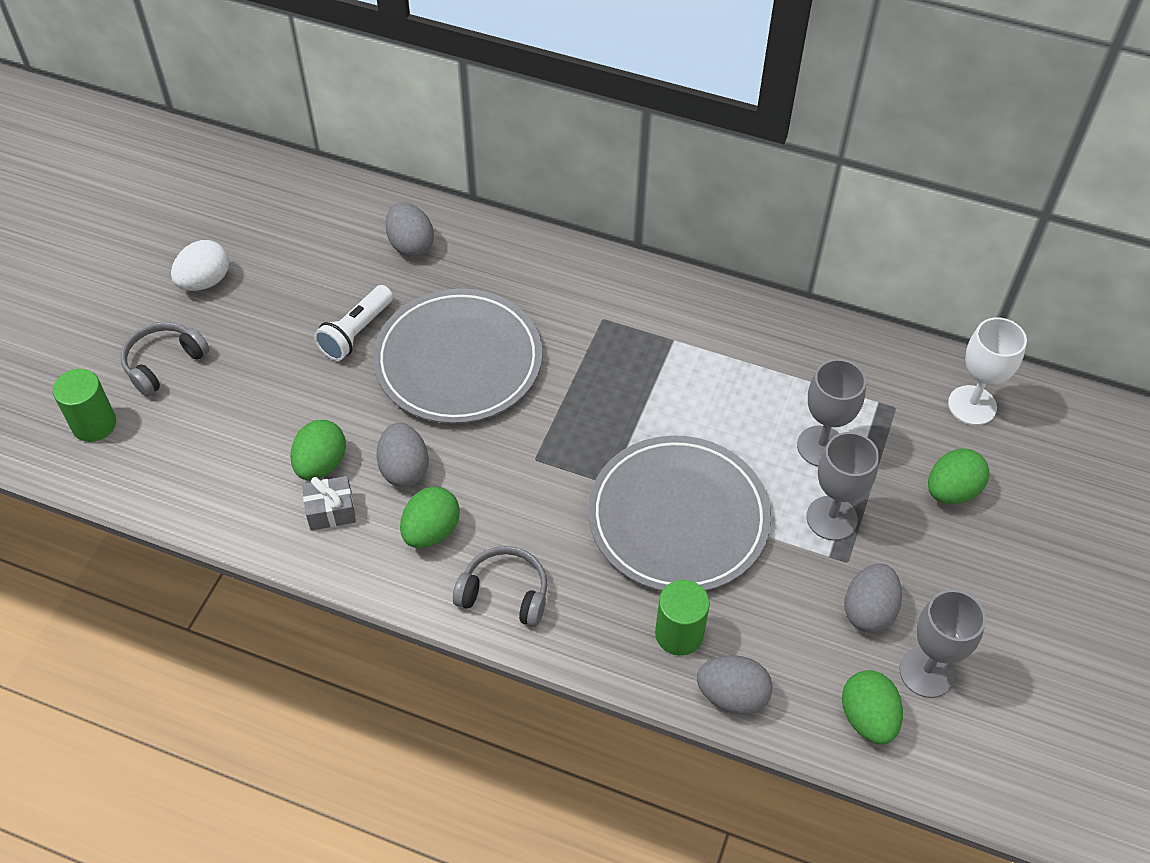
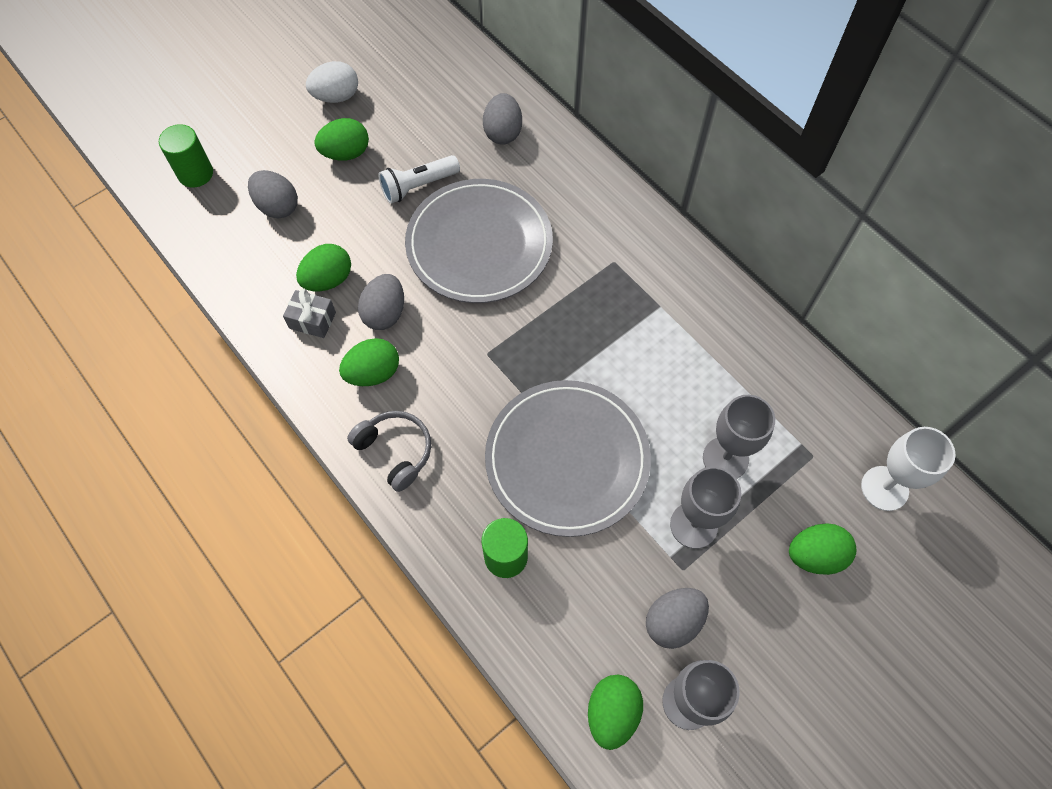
camera: 30 degrees right, 10 degrees up
grey headphones [121,322,210,396] -> none
grey egg [697,655,773,715] -> grey egg moved to [248,170,298,219]
none -> green egg [314,118,369,161]

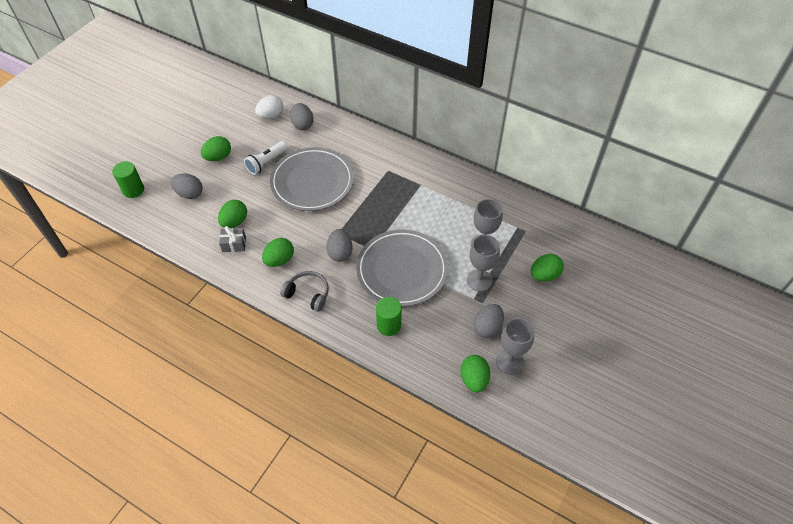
camera: 20 degrees left, 10 degrees down
white egg [306,61,358,103] -> white egg moved to [255,95,283,119]
grey egg [358,274,404,330] -> grey egg moved to [327,229,353,262]
white goblet [861,427,956,511] -> none

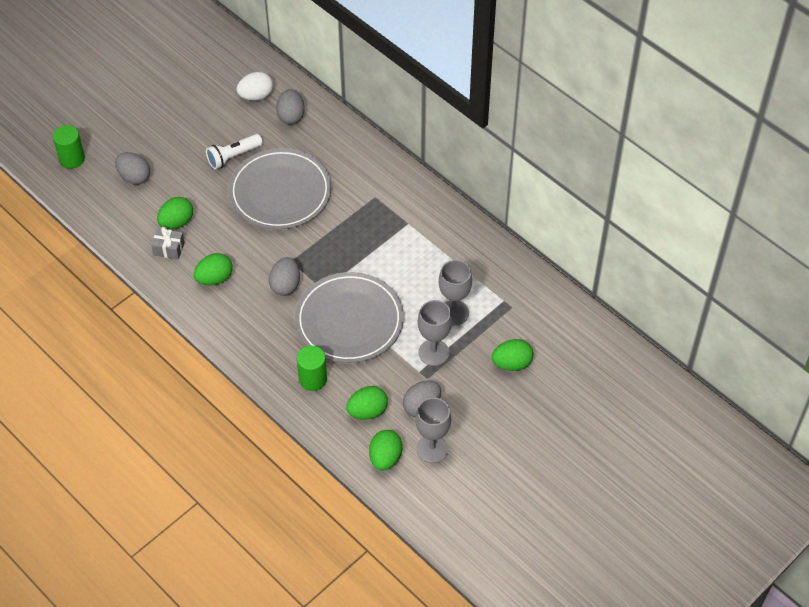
camera: 15 degrees right, 0 degrees up
green egg [201,136,231,161] -> green egg moved to [346,386,388,420]
grey headphones [280,271,329,312] -> none

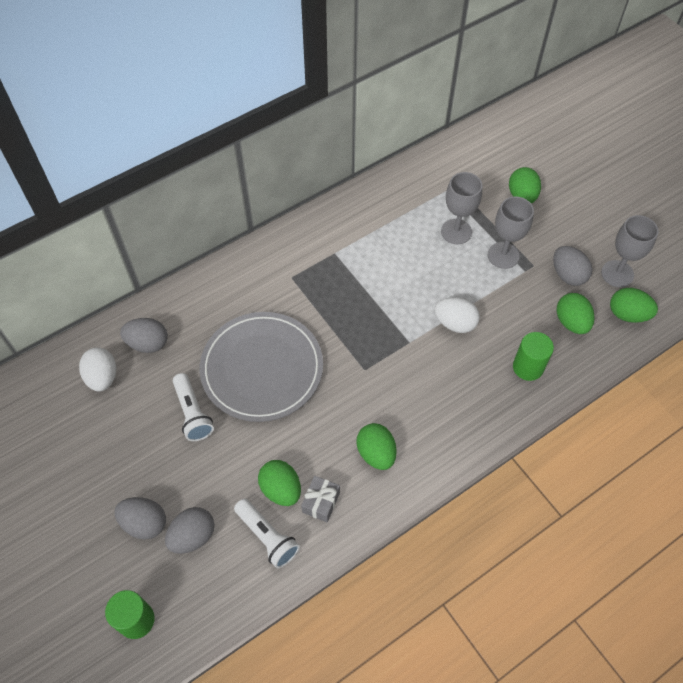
camera: 80 degrees left, 5 degrees up
grey egg [269,257,300,296] -> grey egg moved to [115,497,166,539]
grey plate [295,272,404,363] -> white egg [434,297,480,333]
none -> white flashlight [234,499,300,568]

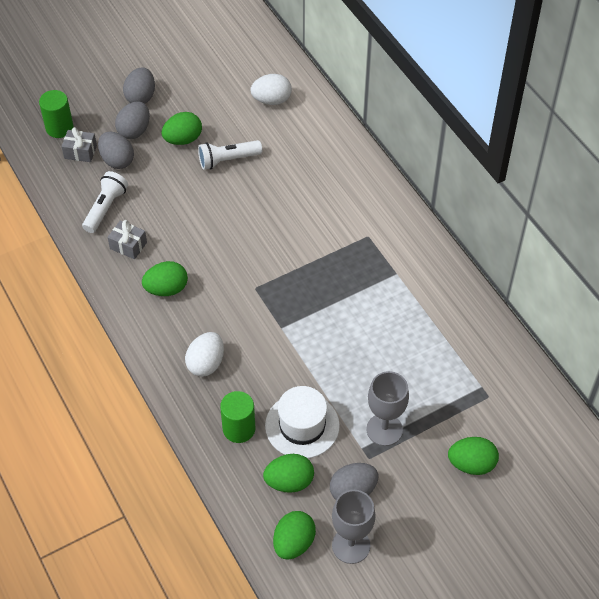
camera: 95 degrees right, 5 degrees down
grey egg [120,318,168,353] -> grey egg moved to [123,67,155,104]
grey plate [200,312,323,422] -> none
white flashlight [234,499,300,568] -> white flashlight turned 150 degrees clockwise [82,171,128,233]
green egg [258,460,301,506] -> green egg moved to [162,112,202,145]
white egg [434,297,480,333] -> white egg moved to [185,332,224,377]
grey goblet [441,172,482,244] -> none
none -> grey gift [61,127,97,162]
none -> white hat [265,386,340,458]

